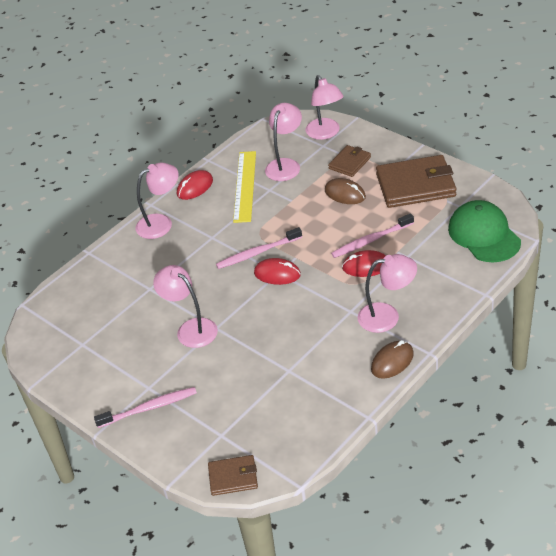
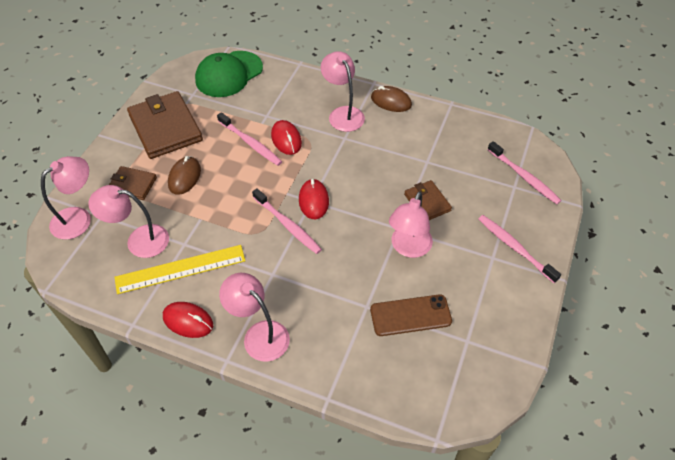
camera: 115 degrees left, 10 degrees up
brown wallet [208,455,258,496] -> brown wallet moved to [404,180,452,220]
none -> brown phone [370,294,452,336]
none -> pink toothbrush [487,141,562,204]

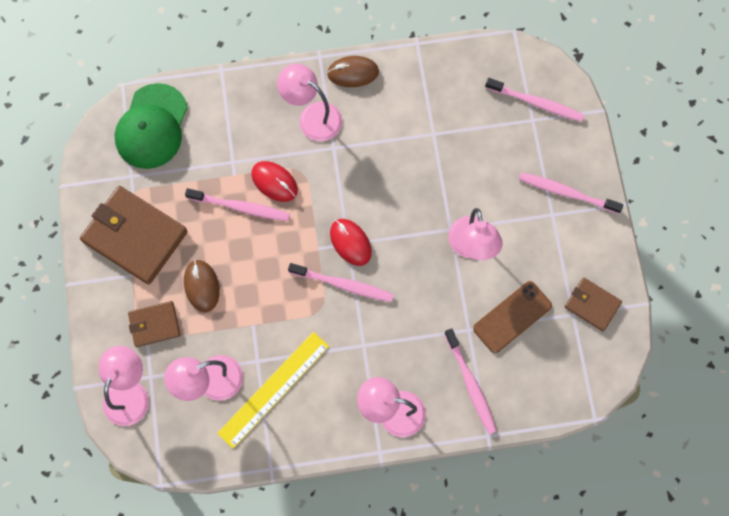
camera: 30 degrees left, 20 degrees up
red mouse [163,302,213,338] -> none
brown wallet [404,180,452,220] -> brown wallet moved to [565,277,622,331]
none -> pink toothbrush [444,328,497,434]

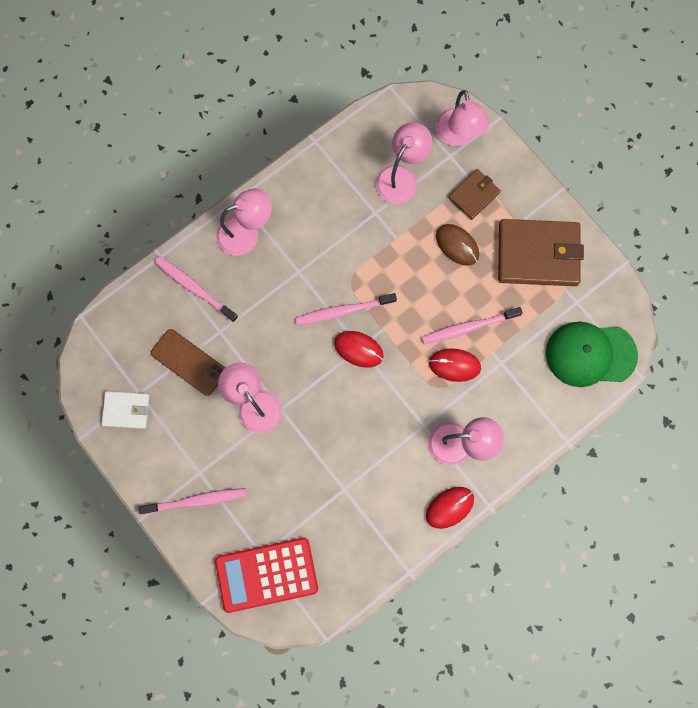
camera: 150 degrees right, 5 degrees up
green cap [114,83,188,169] -> green cap turned 75 degrees counterclockwise [546,322,638,387]
yellow ruler [217,332,329,449] -> none
brown mouse [327,56,379,87] -> red mouse [426,487,474,529]
brown phone [473,281,552,353] -> brown phone turned 75 degrees counterclockwise [151,329,225,396]
pink toothbrush [485,78,585,122] -> red calculator [215,538,318,613]
brown wallet [565,277,622,331] -> white wallet [101,391,150,429]

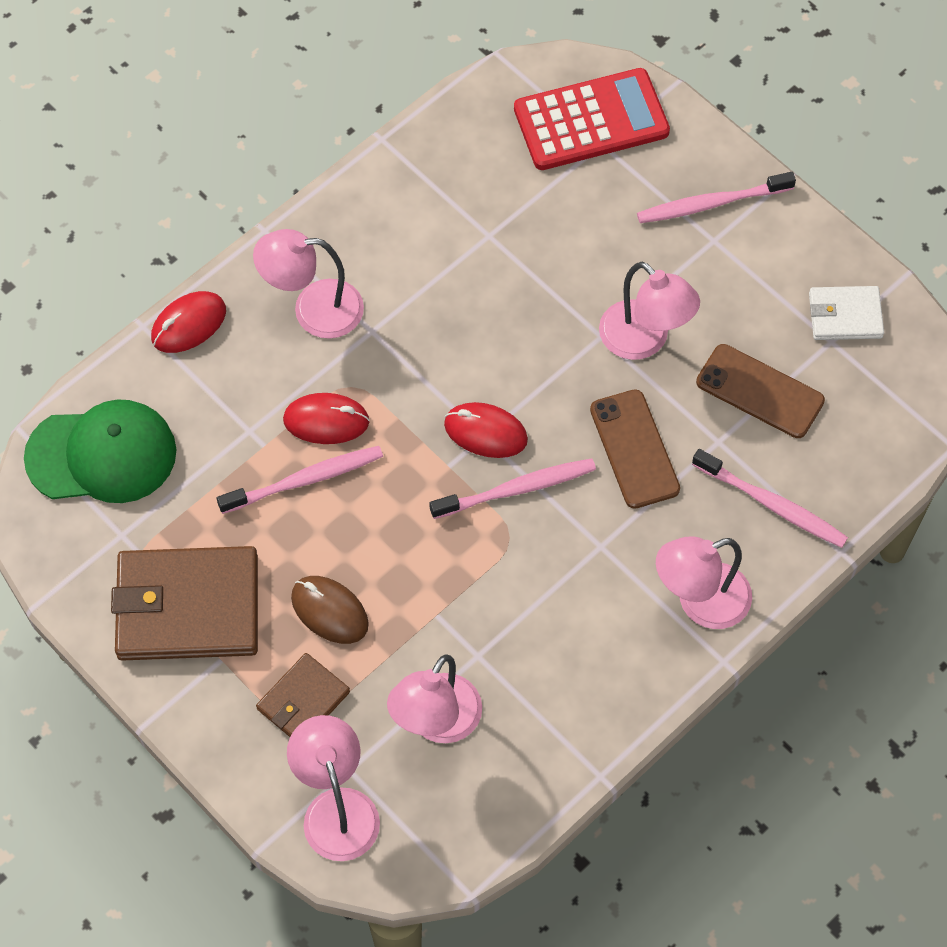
camera: 175 degrees right, 15 degrees down
red mouse [426,487,474,529] -> red mouse moved to [151,291,226,353]
none -> brown phone [590,389,680,509]

